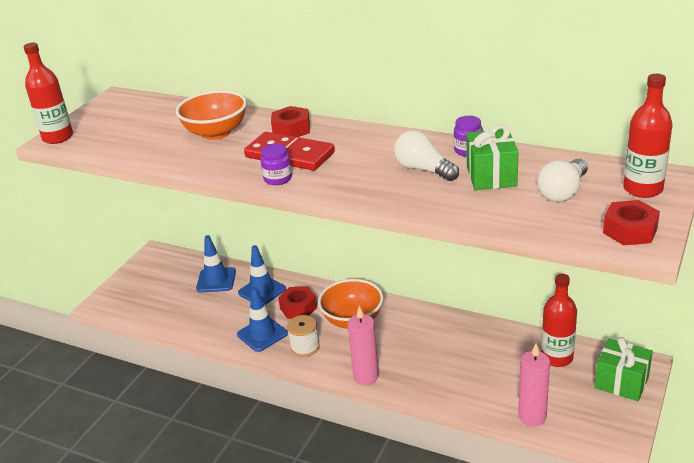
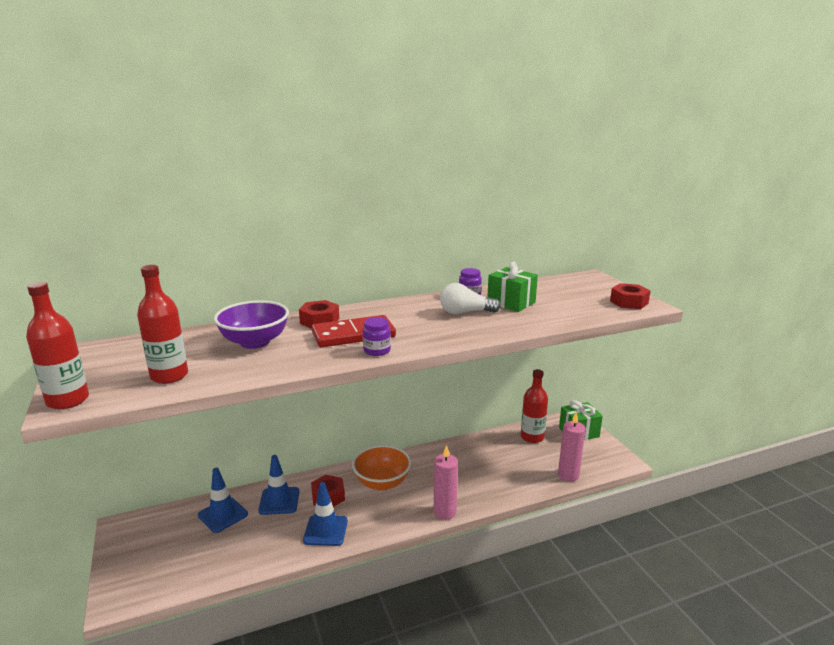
camera: 50 degrees left, 10 degrees down
orange bowl [176,90,247,140] -> purple bowl [214,300,289,349]
white spool [287,315,319,357] -> none
white light bulb [537,159,588,202] -> none
red bottle [623,74,673,198] -> red bottle moved to [137,265,188,384]

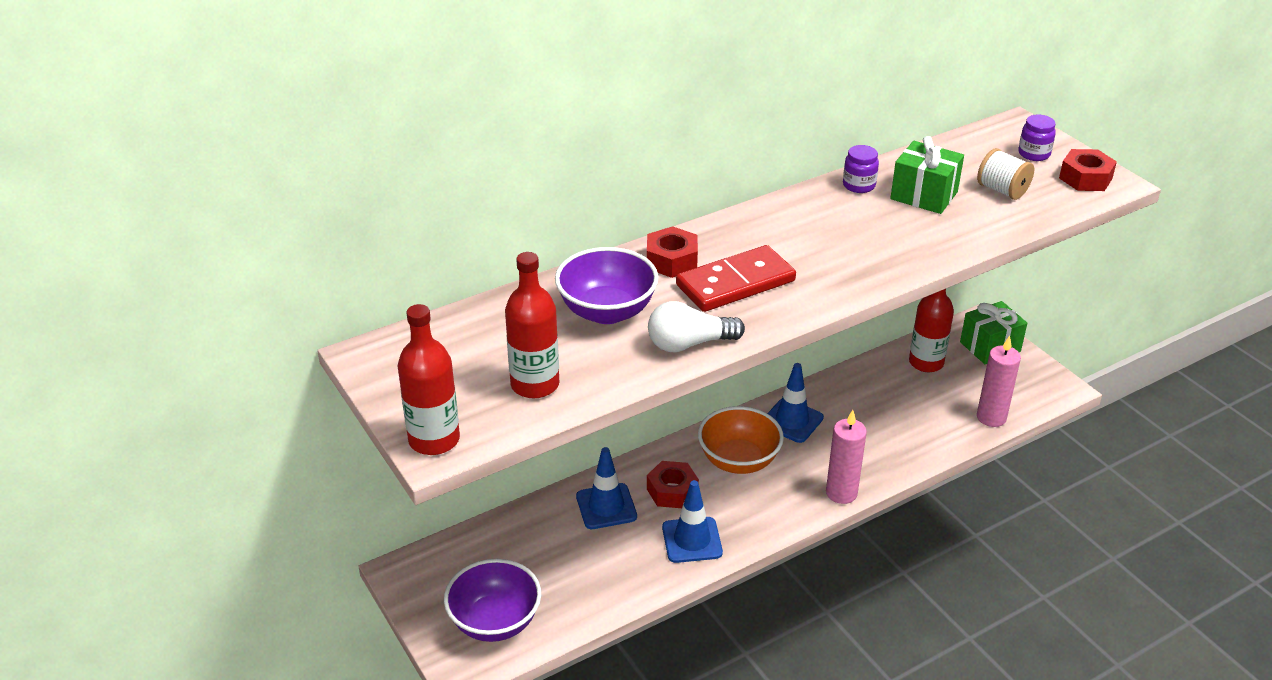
camera: 10 degrees left, 15 degrees up
blue traffic cone [198,468,248,533] -> blue traffic cone moved to [767,363,824,443]
purple jar [363,317,391,356] -> purple jar moved to [1018,115,1056,161]
white light bulb [440,283,501,314] -> white light bulb moved to [648,301,745,352]
none -> purple bowl [444,559,541,642]
none -> white spool [977,148,1034,200]

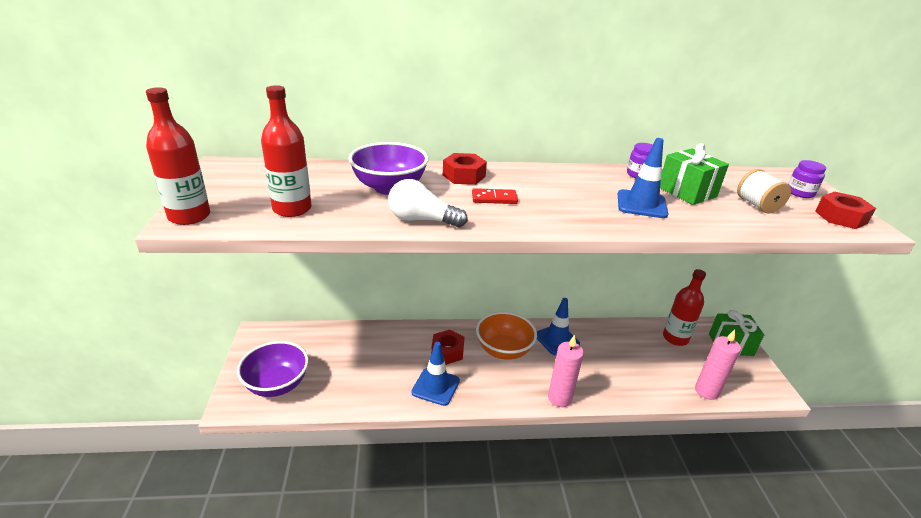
camera: 25 degrees right, 5 degrees down
blue traffic cone [576,447,637,529] -> blue traffic cone moved to [618,138,669,218]
red domino [676,245,796,312] -> red domino [472,188,518,204], size x0.51

